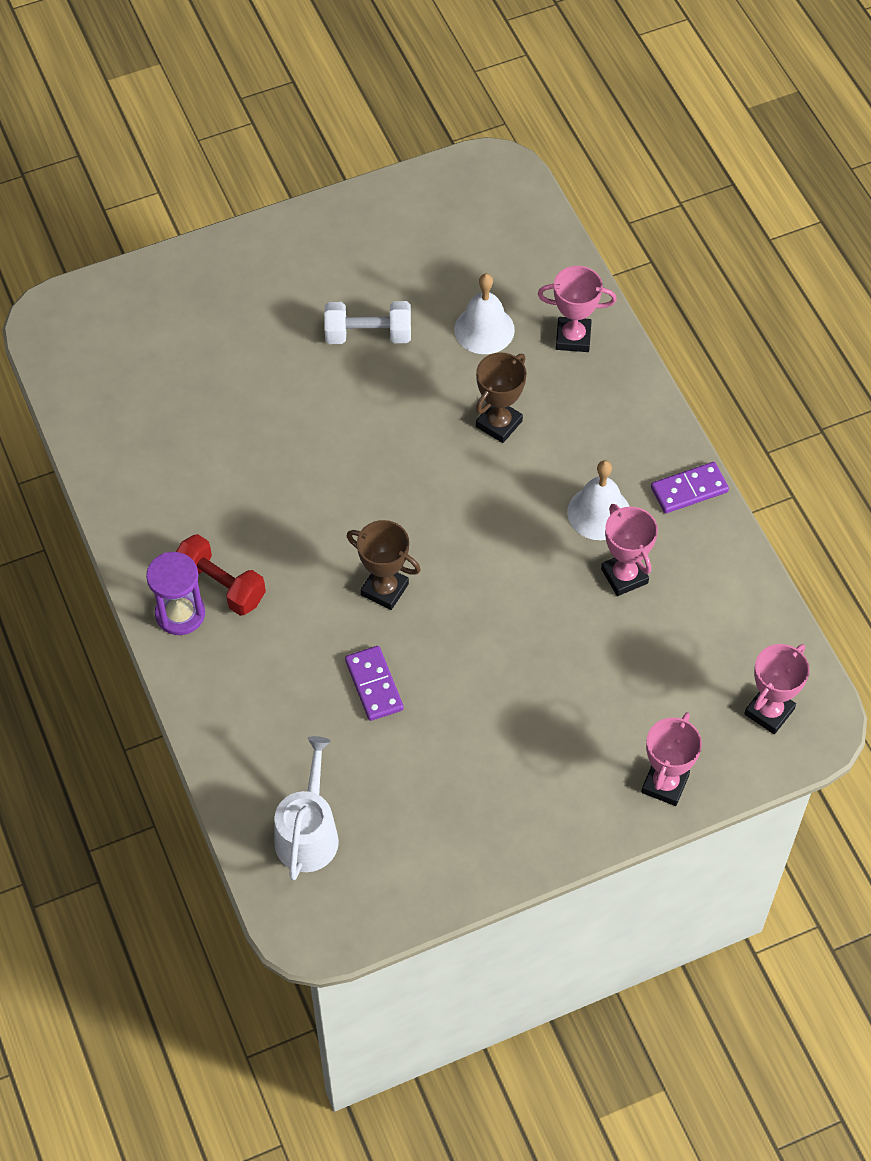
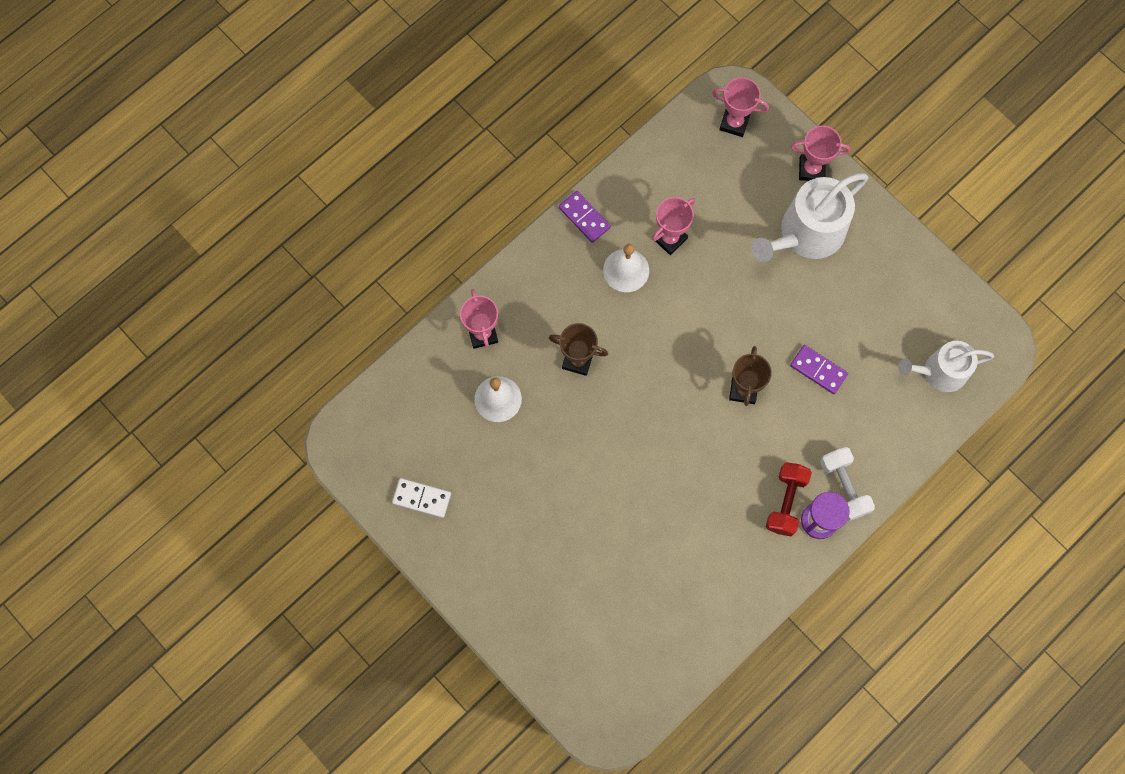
camera: 110 degrees left, 15 degrees up
white dumbbell [324,301,411,344] -> white dumbbell moved to [820,447,875,521]
purple domino [345,646,404,721] -> purple domino turned 75 degrees clockwise [790,345,848,394]
none -> white domino [392,478,451,518]
none -> white watering can [752,173,868,262]

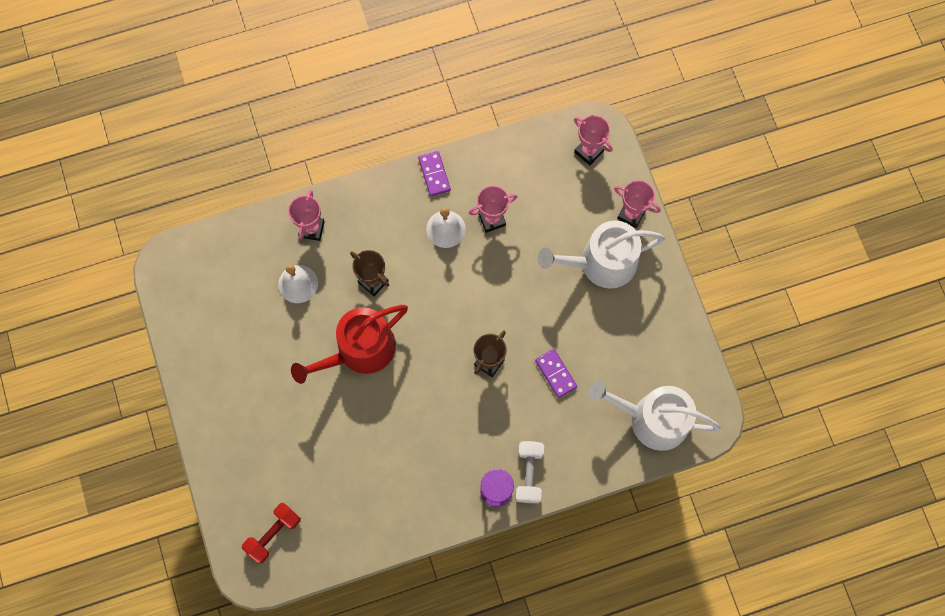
camera: 25 degrees right, 0 degrees up
white domino [392,478,451,518] -> none
red dumbbell [766,462,812,536] -> red dumbbell moved to [242,503,301,564]
white watering can [898,341,994,392] -> white watering can [589,380,721,451], size x1.53
none -> red watering can [291,305,408,384]

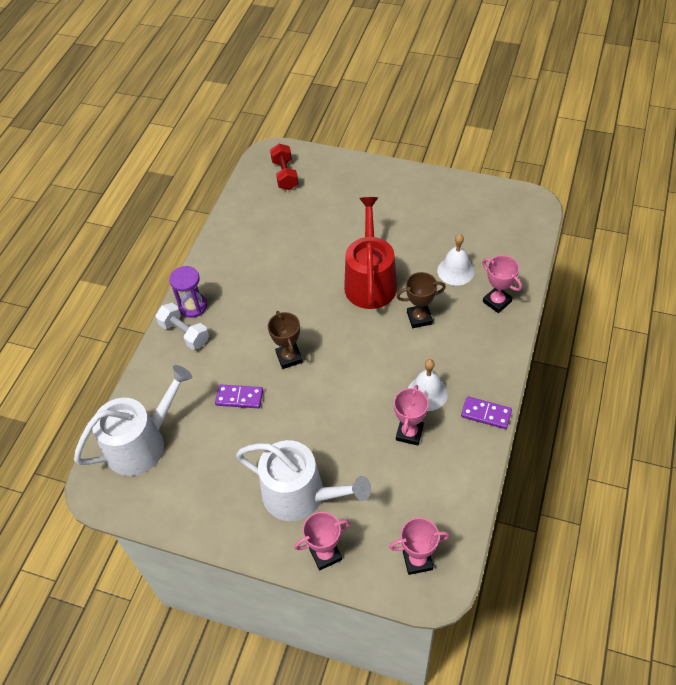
camera: 130 degrees right, 20 degrees down
white watering can [538,221,665,289] -> white watering can turned 90 degrees clockwise [236,440,371,521]

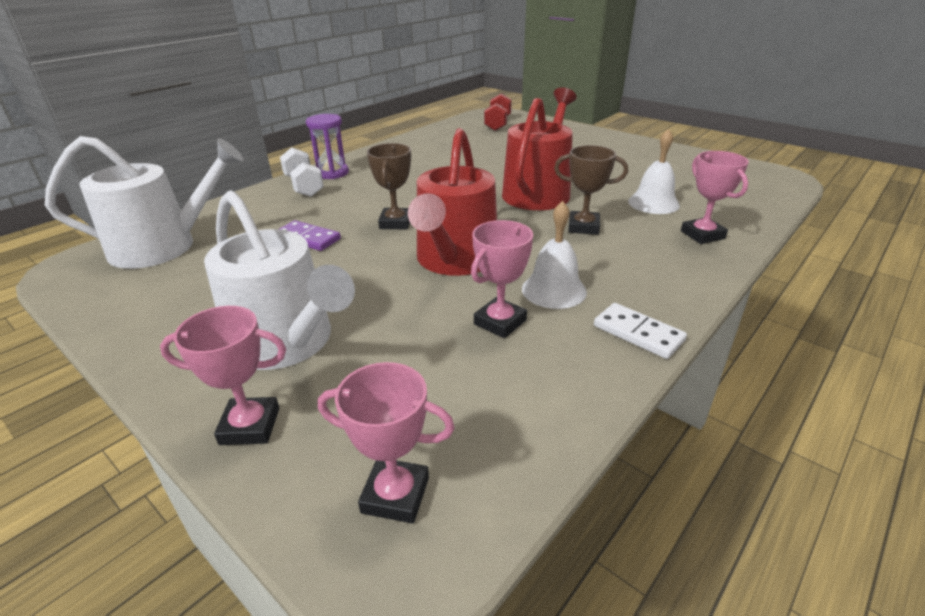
camera: 20 degrees right, 20 degrees down
purple domino [461,396,512,429] -> white domino [594,303,687,359]
none -> red watering can [408,128,497,276]

